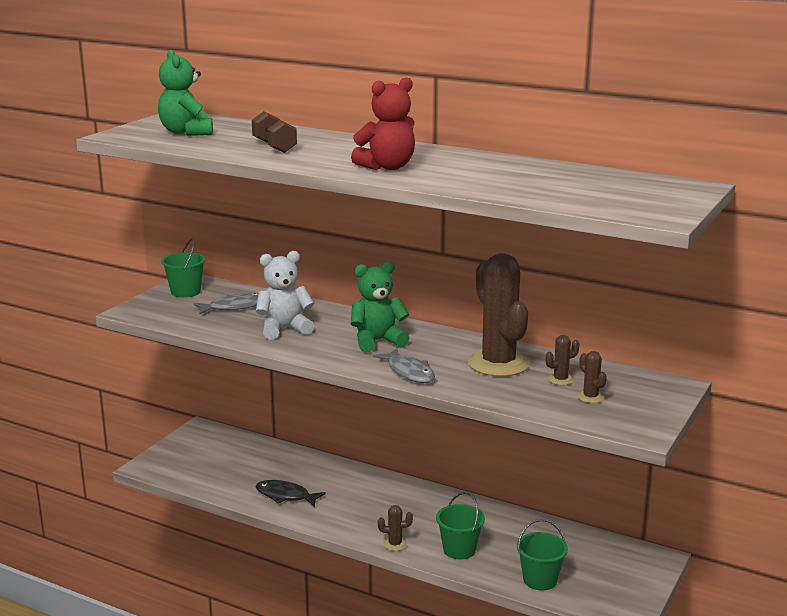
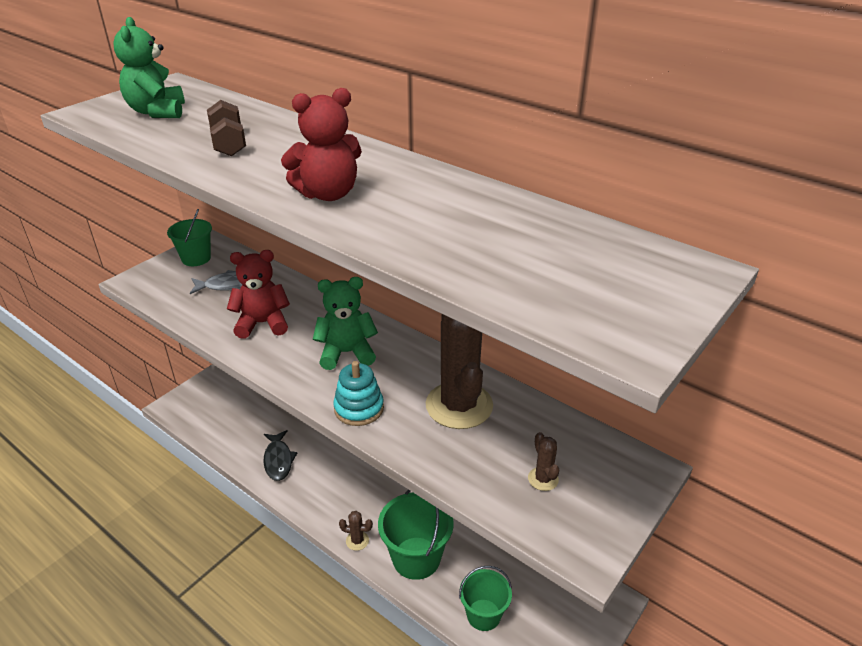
camera: 10 degrees right, 15 degrees up
white teddy bear [256,251,314,339] -> red teddy bear [227,250,290,339]
black fish [256,480,326,507] -> black fish turned 135 degrees counterclockwise [264,430,298,481]
grey fish [373,349,435,383] -> turquoise stacking toy [333,361,384,426]
green bucket [436,492,485,560] -> green bucket [378,490,454,580], size x1.52
brown cactus [546,335,579,385] -> none

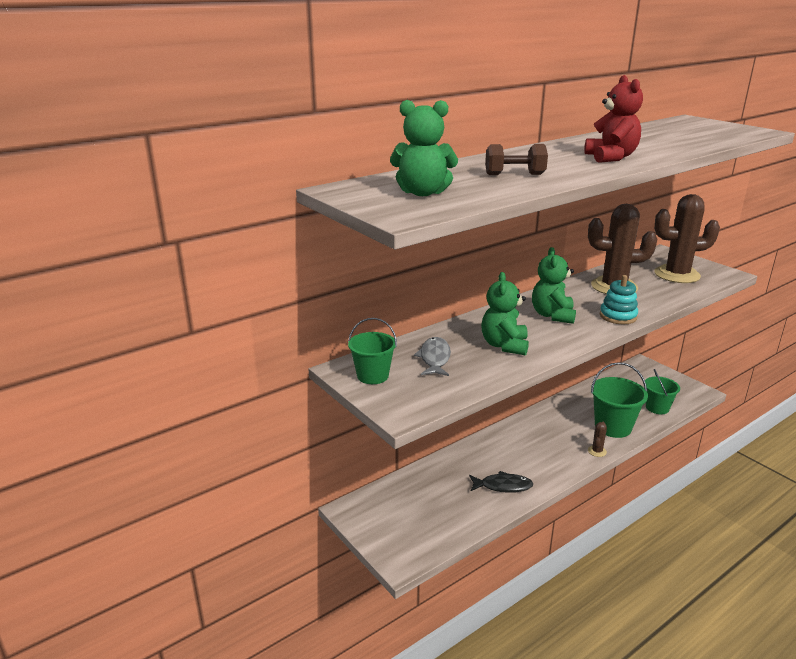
camera: 75 degrees left, 10 degrees down
red teddy bear [227,250,290,339] -> green teddy bear [481,272,529,355]
brown cactus [528,432,559,491] -> brown cactus [654,194,720,283], size x2.46

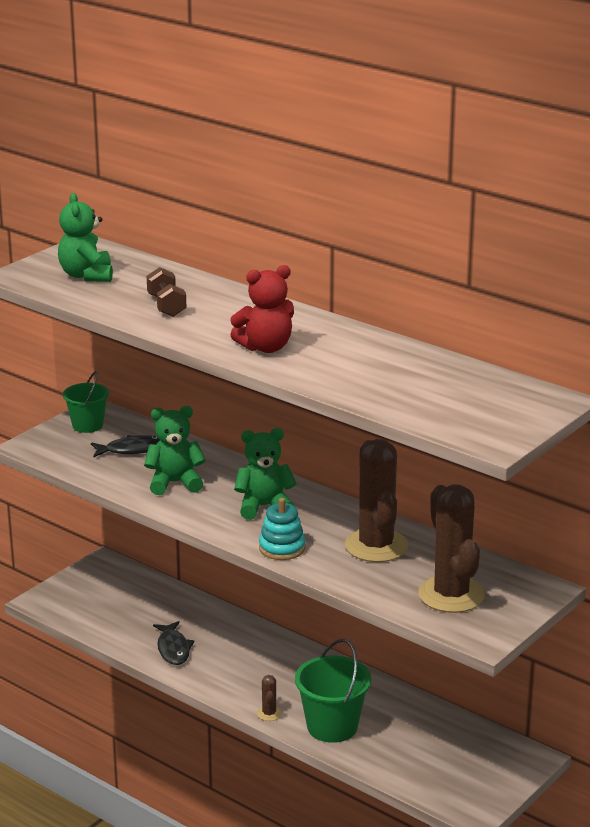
camera: 75 degrees right, 0 degrees up
grey fish [414,337,451,376] -> black fish [91,435,160,457]
brown cactus [588,422,607,457] -> brown cactus turned 75 degrees clockwise [257,675,282,721]
green bucket [645,369,680,414] -> none

